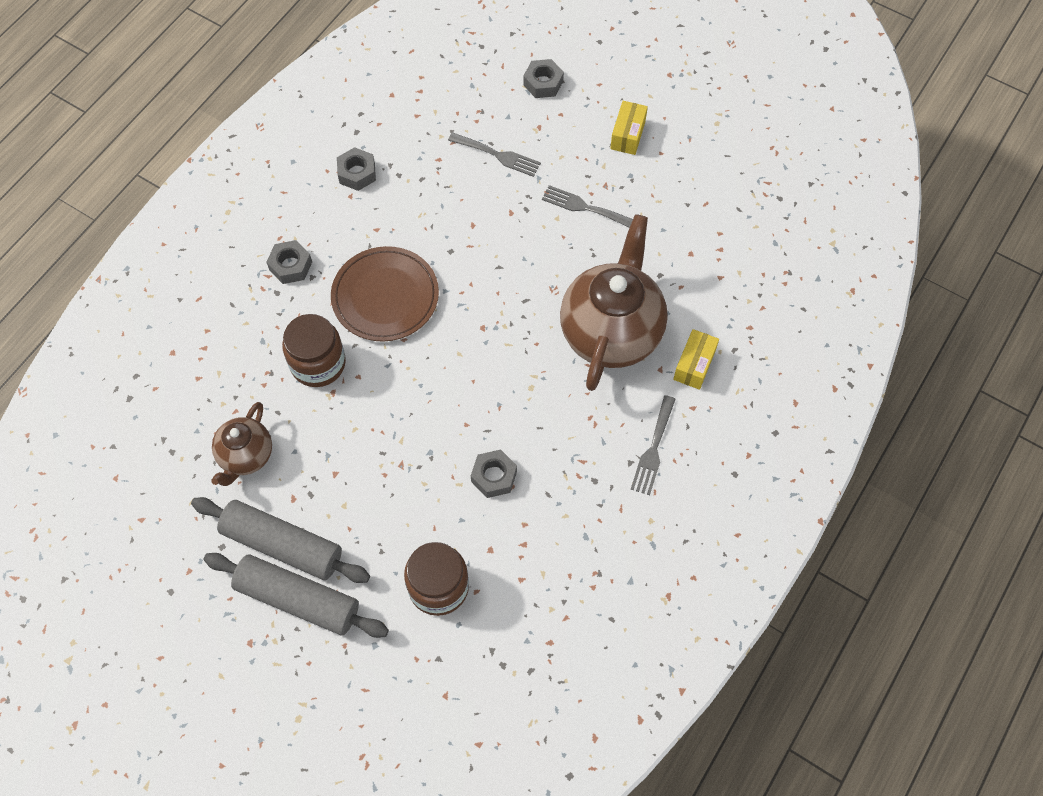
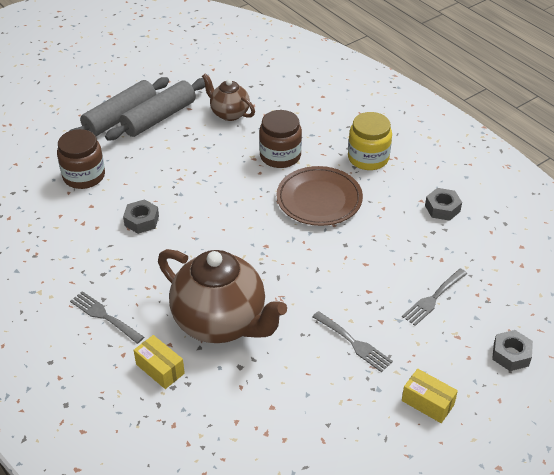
camera: 110 degrees right, 20 degrees down
grey nut [266,240,312,284] -> yellow jar [348,112,392,170]
grey fork [542,185,633,228] -> grey fork turned 90 degrees clockwise [312,311,393,372]

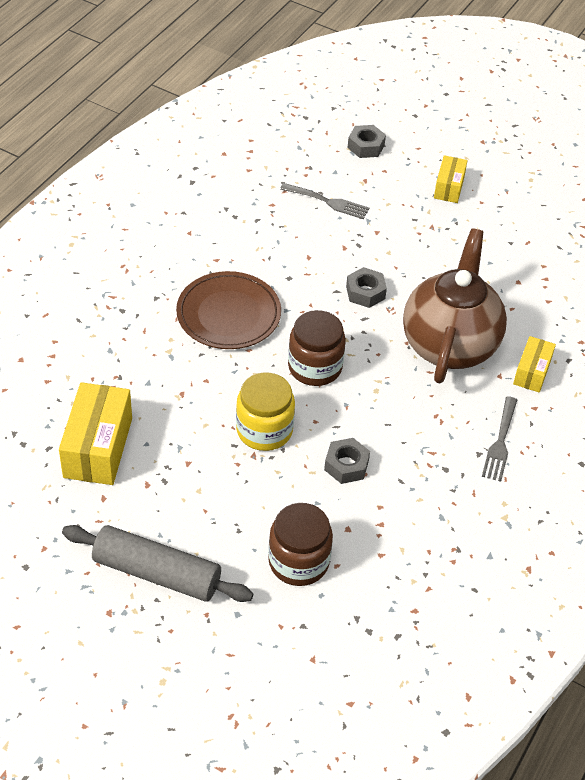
camera: 115 degrees left, 5 degrees up
grey rolling pin [105,78,205,140] -> none
brown teapot [202,73,255,121] -> yellow box [59,382,132,485]
brown jar [259,110,302,168] -> brown jar moved to [288,310,346,386]
grey fork [312,311,393,372] -> none
yellow jar [348,112,392,170] -> yellow jar moved to [236,372,295,451]
grey nut [425,188,462,221] -> grey nut moved to [346,267,387,308]

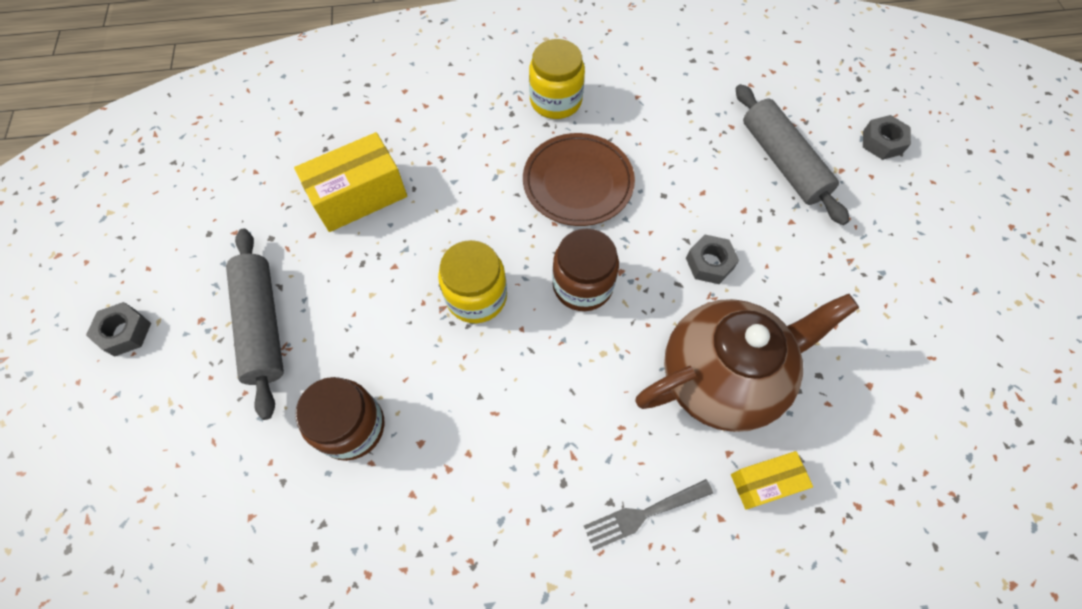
camera: 55 degrees right, 15 degrees up
grey fork [280,183,369,219] -> grey rolling pin [736,84,850,225]
grey nut [324,438,370,484] -> grey nut moved to [86,302,151,356]
yellow box [434,155,468,203] -> none
none -> yellow jar [529,39,585,119]

